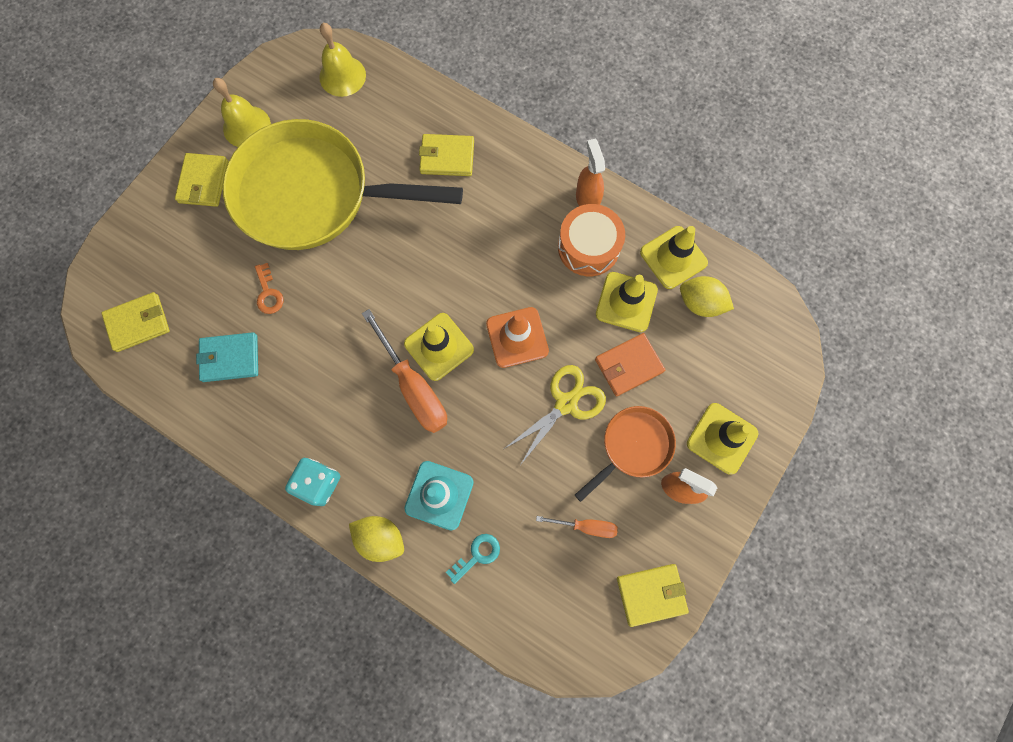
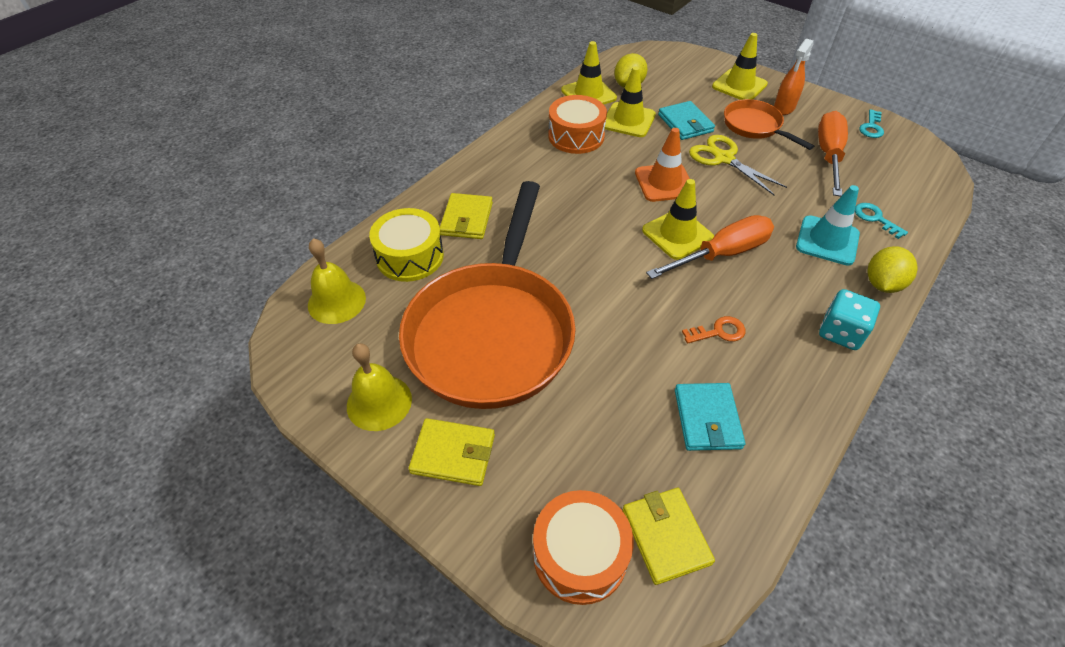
camera: 85 degrees left, 25 degrees down
yellow pan [222,119,463,250] -> orange pan [399,181,576,409]
orange key [255,263,284,314] -> orange key moved to [682,316,745,344]
orange screwdriver [536,516,618,538] -> orange screwdriver [818,111,848,196], size x1.85
orange spray bottle [576,139,605,206] -> none
orange wallet [595,333,665,396] -> turquoise wallet [658,101,715,140]
yellow wallet [617,564,689,627] -> turquoise key [859,109,884,138]
none -> yellow drum [369,208,444,282]
none -> orange drum [533,490,633,605]

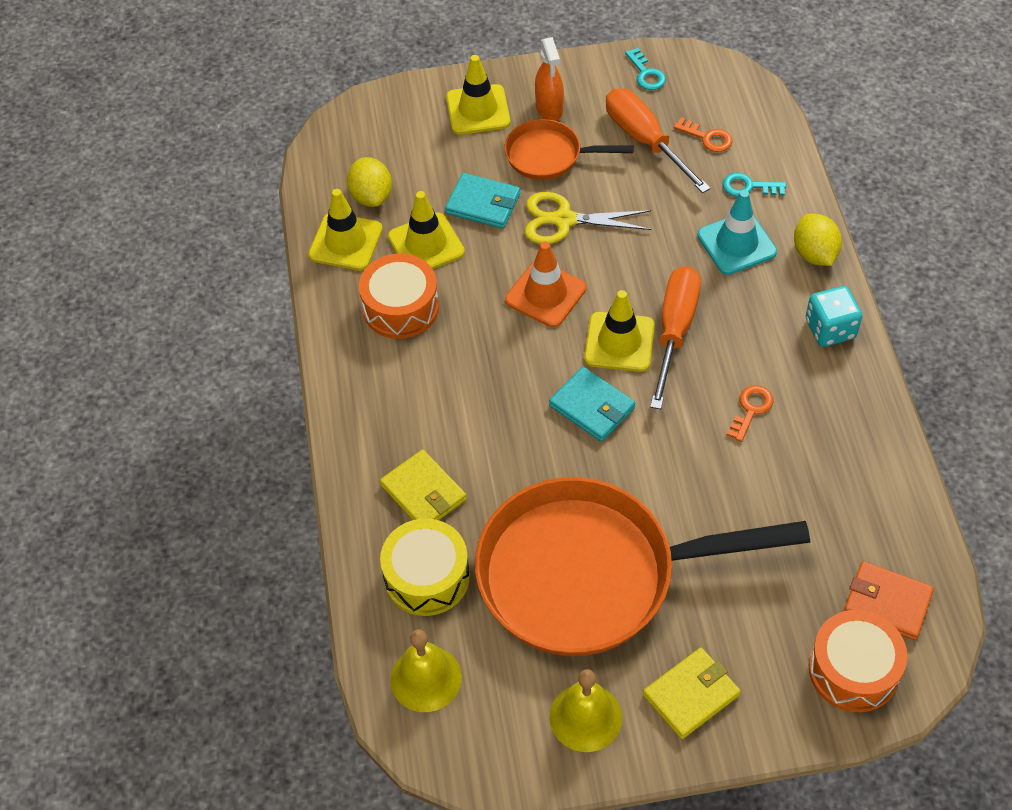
camera: 45 degrees left, 5 degrees up
orange pan [399,181,576,409] -> orange pan turned 120 degrees clockwise [475,477,810,656]
yellow wallet [622,488,715,585] -> orange wallet [844,561,934,640]
turquoise wallet [675,383,745,451] -> turquoise wallet moved to [549,367,636,442]
none -> orange key [674,117,733,152]

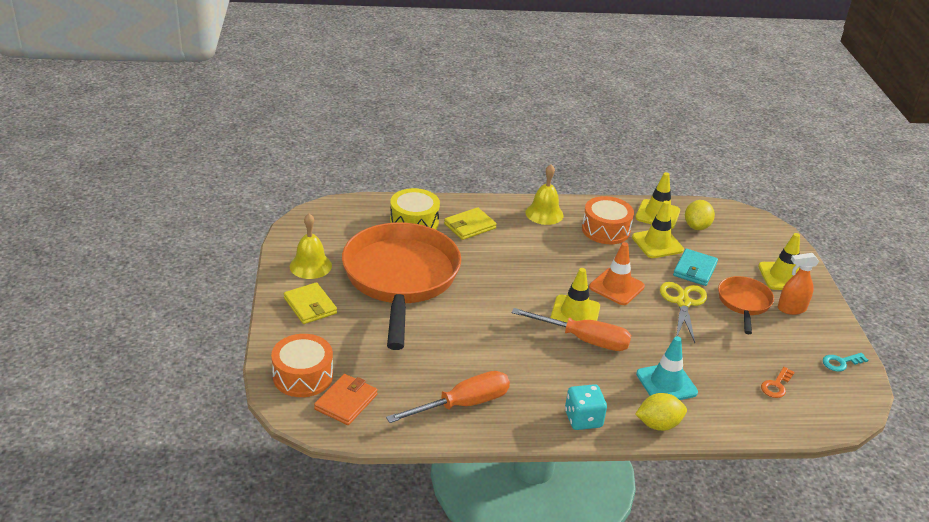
camera: 90 degrees right, 20 degrees down
yellow lemon [347,157,392,207] -> yellow lemon turned 60 degrees counterclockwise [685,200,715,230]
yellow bell [391,629,462,712] -> yellow bell moved to [525,164,563,225]
turquoise wallet [549,367,636,442] -> none
orange screwdriver [606,89,711,193] -> orange screwdriver moved to [386,371,510,423]
turquoise key [722,173,786,197] -> none
orange key [727,385,773,442] -> none

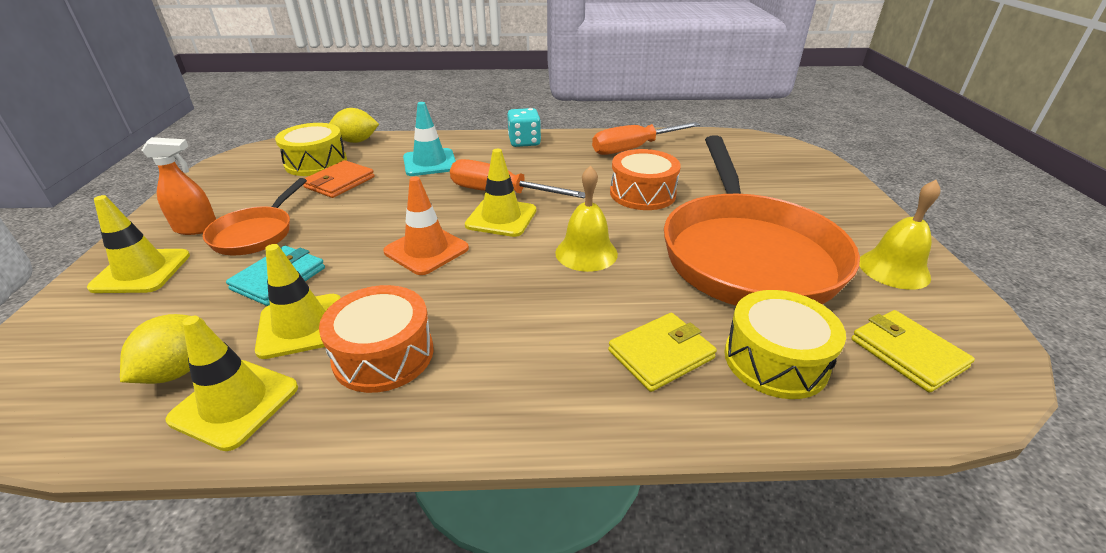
camera: 175 degrees left, 0 degrees up
orange drum [271,334,333,397] -> orange drum moved to [610,149,681,210]
yellow wallet [284,282,337,324] -> yellow wallet moved to [851,310,975,393]
orange wallet [314,374,378,425] -> orange wallet moved to [303,160,374,198]
yellow bell [525,164,563,225] -> yellow bell moved to [555,165,618,272]
yellow lemon [635,393,687,431] -> yellow lemon moved to [329,108,379,143]
yellow scissors [660,282,707,343] -> none
orange key [761,367,795,398] -> yellow drum [275,123,347,176]
turquoise key [823,353,868,372] -> none

